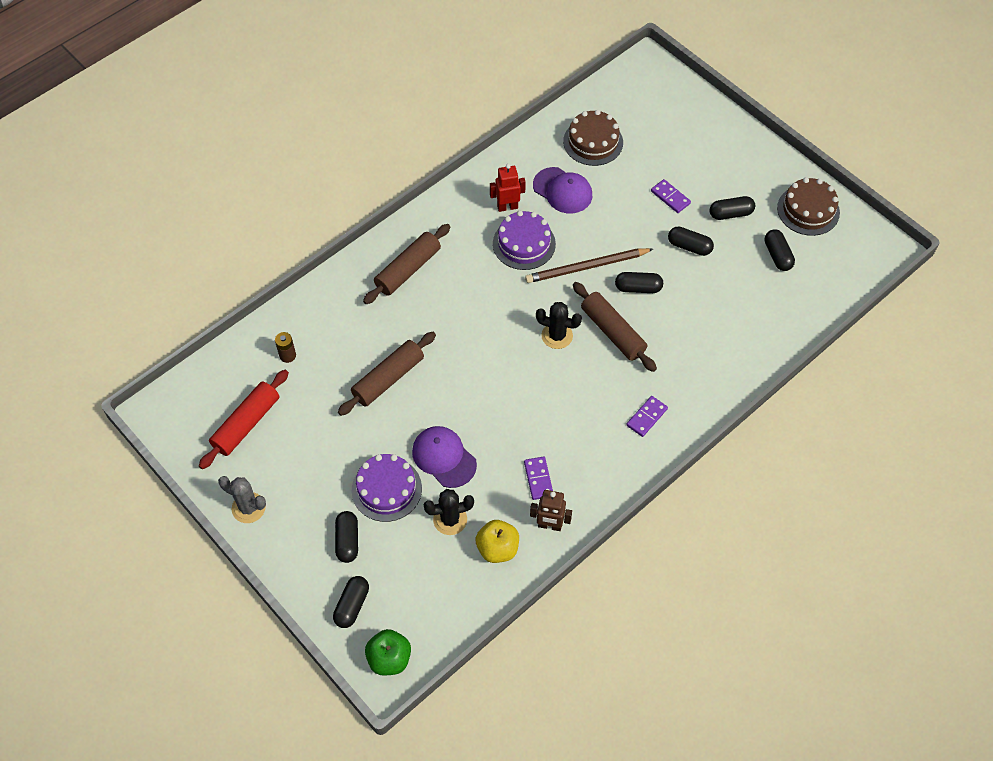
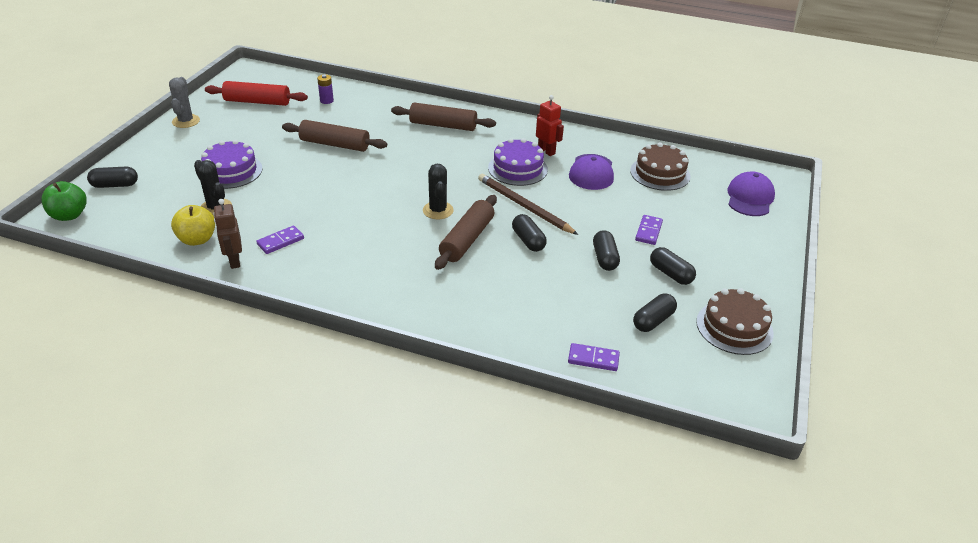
camera: 60 degrees right, 20 degrees down
brown battery [275,332,296,363] -> purple battery [317,74,334,104]
black capsule [335,511,358,563] -> none
purple cap [412,426,477,488] -> purple cap moved to [728,172,775,216]
purple domino [626,396,668,437] -> purple domino moved to [568,343,620,371]

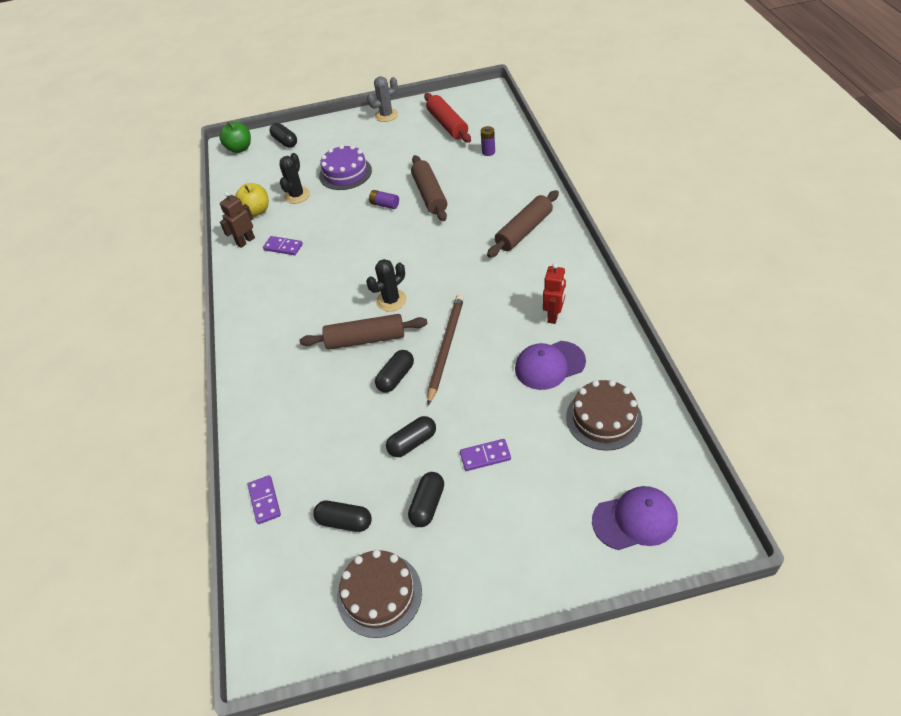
camera: 65 degrees right, 10 degrees up
brown rolling pin [391,103,496,131] -> brown rolling pin turned 60 degrees clockwise [487,190,559,258]
purple cake [488,138,548,186] -> none
none -> purple battery [369,190,399,209]

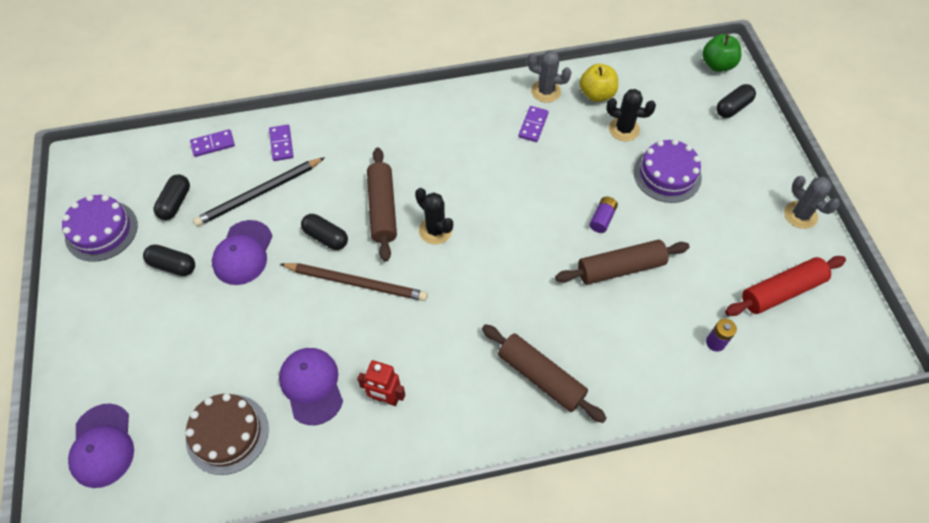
camera: 85 degrees right, 10 degrees up
brown robot [220,192,255,248] -> grey cactus [527,50,571,103]
brown cake [337,550,422,638] -> purple cake [62,195,138,262]
black capsule [386,416,436,457] -> purple cap [212,220,273,285]
purple domino [460,439,511,471] -> purple domino moved to [269,125,294,161]
none -> black pencil [193,157,325,227]

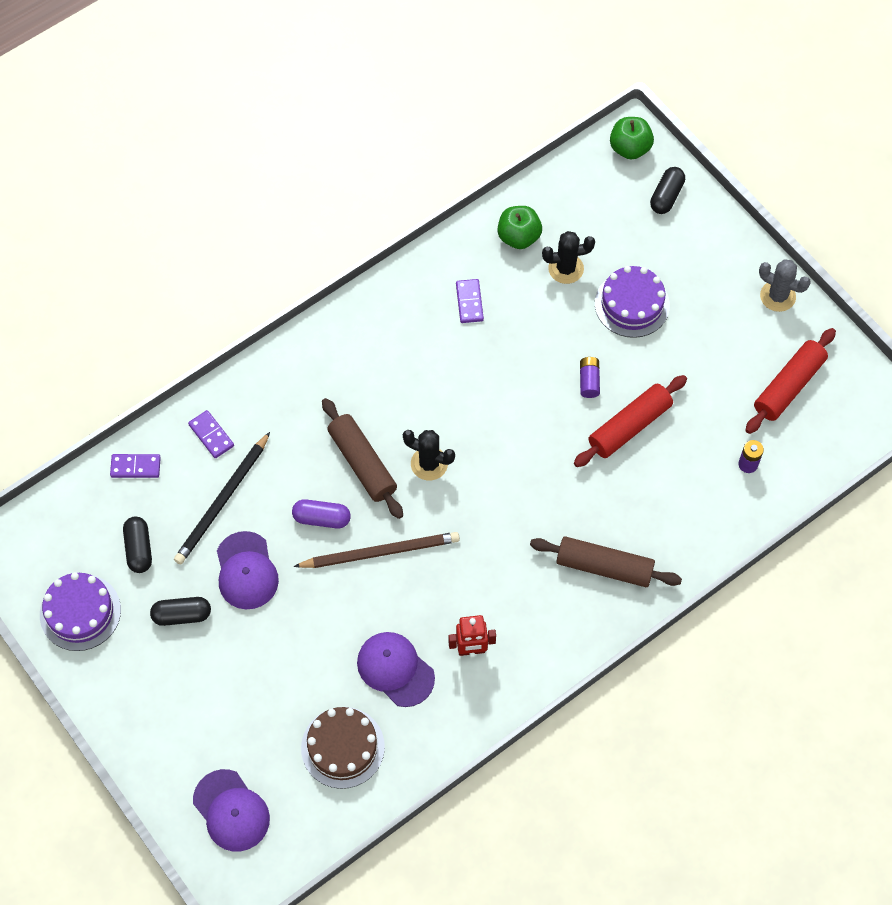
camera: 25 degrees left, 5 degrees up
purple domino [190,129,235,157] -> purple domino turned 45 degrees clockwise [110,454,161,478]
black capsule [301,214,348,250] -> purple capsule [292,499,351,528]
grey cactus [527,50,571,103] -> none
brown rolling pin [555,240,690,285] -> red rolling pin [574,375,687,467]
yellow apple [580,64,618,102] -> green apple [497,206,542,249]

